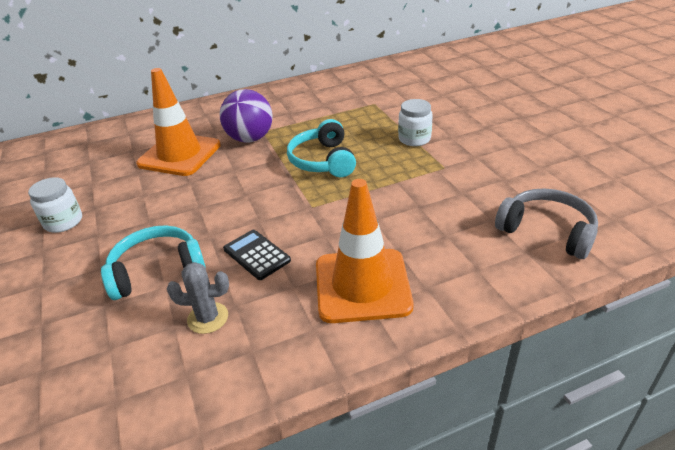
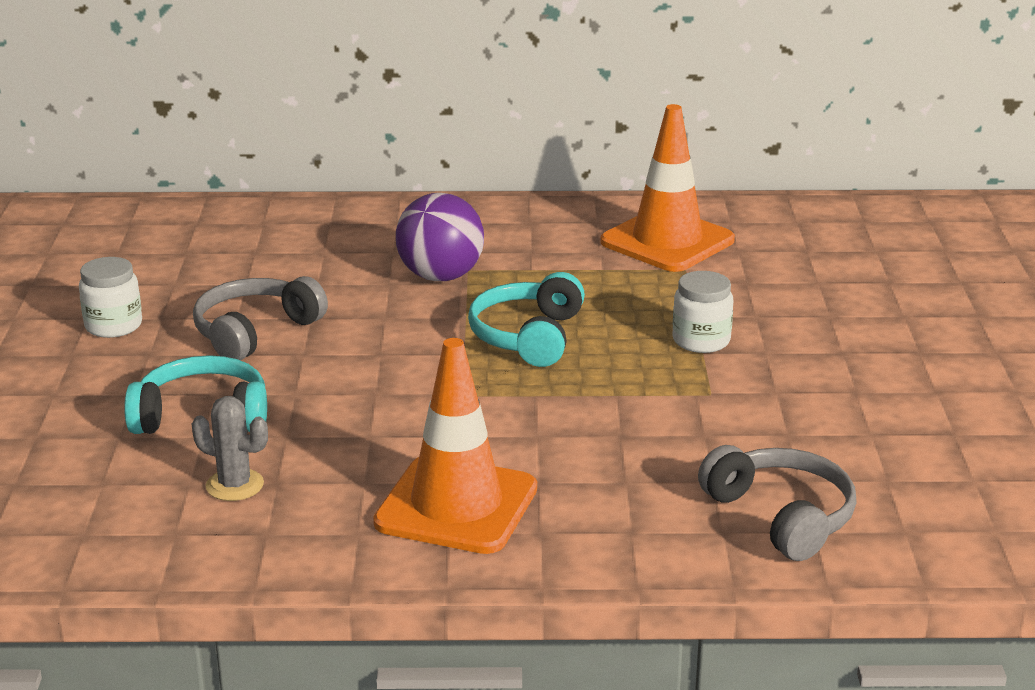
camera: 20 degrees right, 10 degrees down
orange traffic cone [136,68,221,176] -> orange traffic cone moved to [600,104,735,272]
black calculator [223,230,291,280] -> none
none -> grey headphones [193,276,328,360]

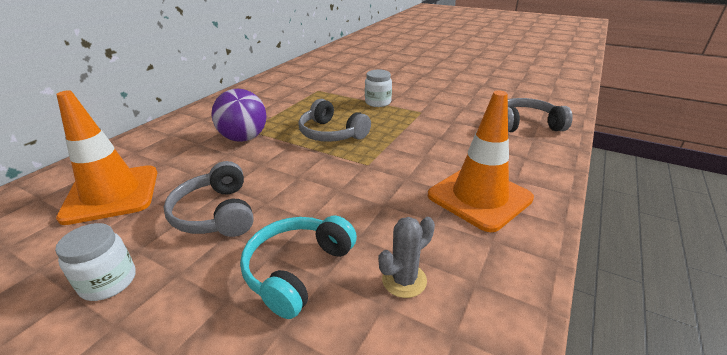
camera: 60 degrees left, 5 degrees up
turquoise headphones [468,272,585,367] -> grey headphones [298,99,371,142]
orange traffic cone [600,104,735,272] -> orange traffic cone moved to [56,90,157,225]

